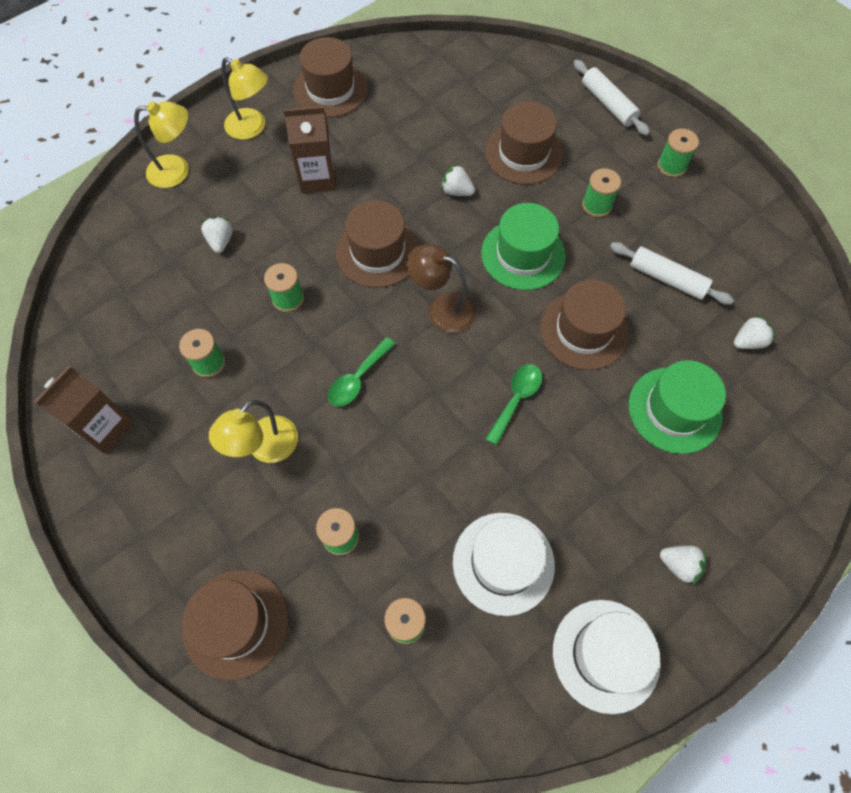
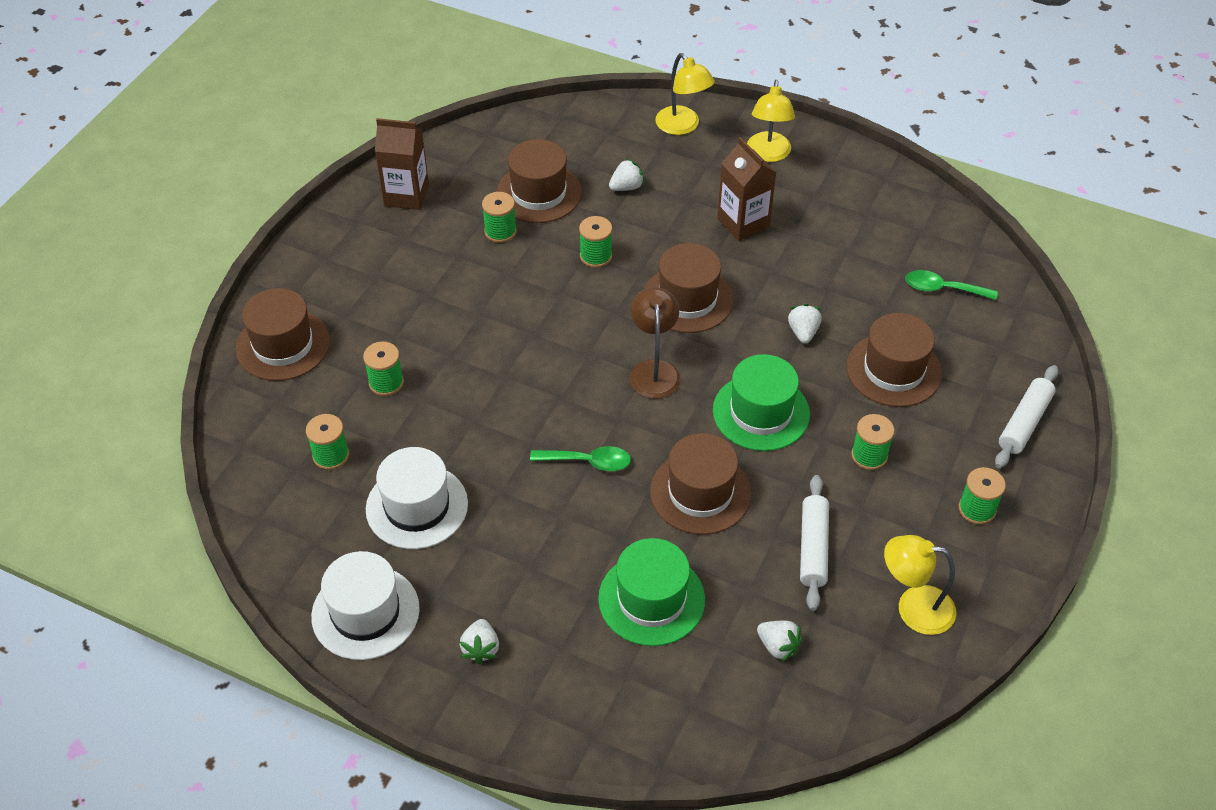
camera: 65 degrees right, 15 degrees down
yellow lamp [209,400,298,463] -> yellow lamp moved to [884,535,956,635]
brown hat [293,37,368,118] -> brown hat moved to [496,139,582,223]
green spoon [328,337,395,407] -> green spoon moved to [905,270,998,300]

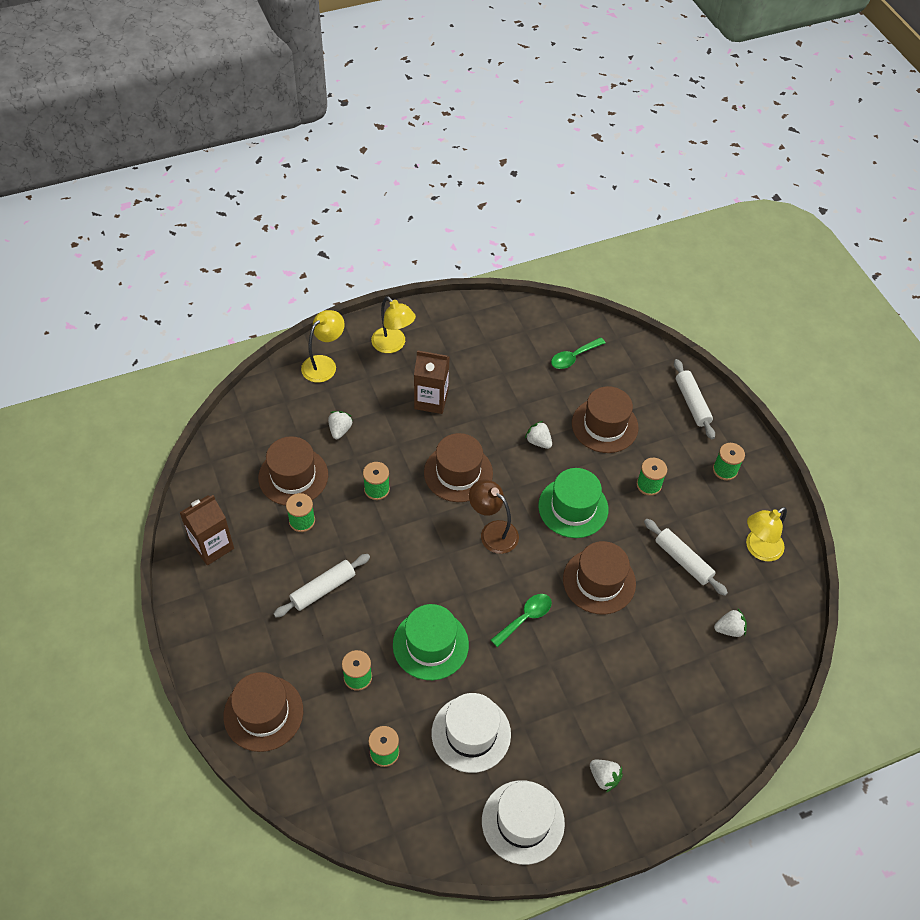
camera: 50 degrees left, 5 degrees up
green hat [598,538,705,646] -> green hat moved to [393,604,469,680]
yellow lamp [655,53,715,135] -> yellow lamp turned 60 degrees counterclockwise [301,310,345,383]
none -> white rolling pin [274,554,370,617]

